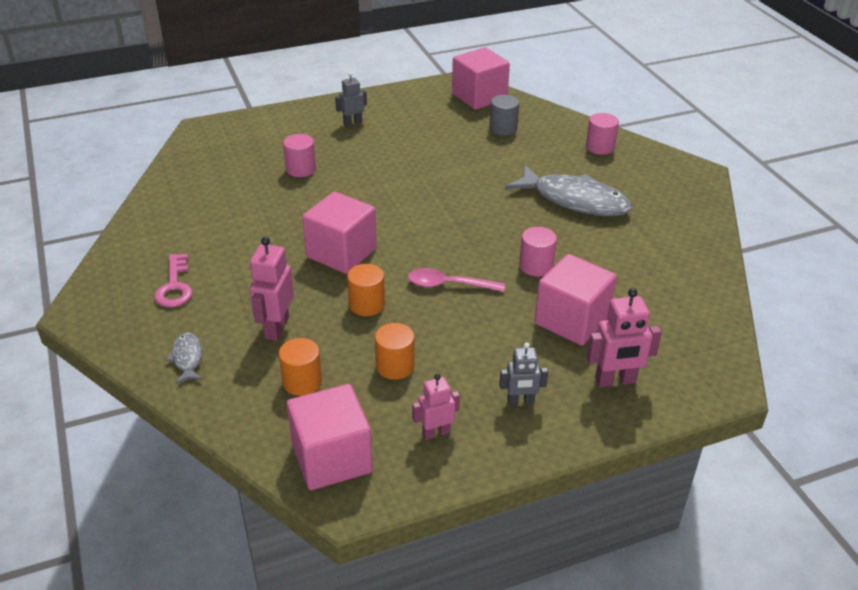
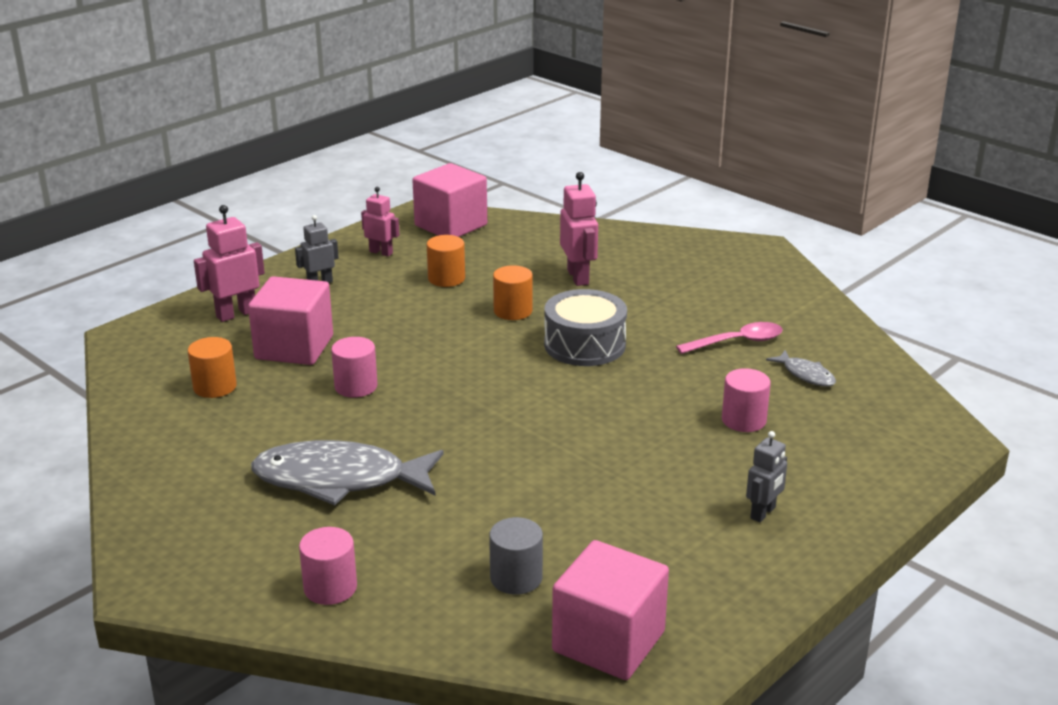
camera: 155 degrees right, 10 degrees down
pink key [154,253,192,308] -> none
grey fish [166,333,203,384] -> grey fish moved to [766,350,836,387]
orange cylinder [279,338,322,396] -> orange cylinder moved to [188,337,237,398]
pink cube [302,191,377,274] -> grey drum [544,289,627,366]
pink spoon [408,268,505,292] -> pink spoon moved to [676,322,783,354]
pink robot [412,374,460,440] -> pink robot turned 105 degrees counterclockwise [361,187,399,257]

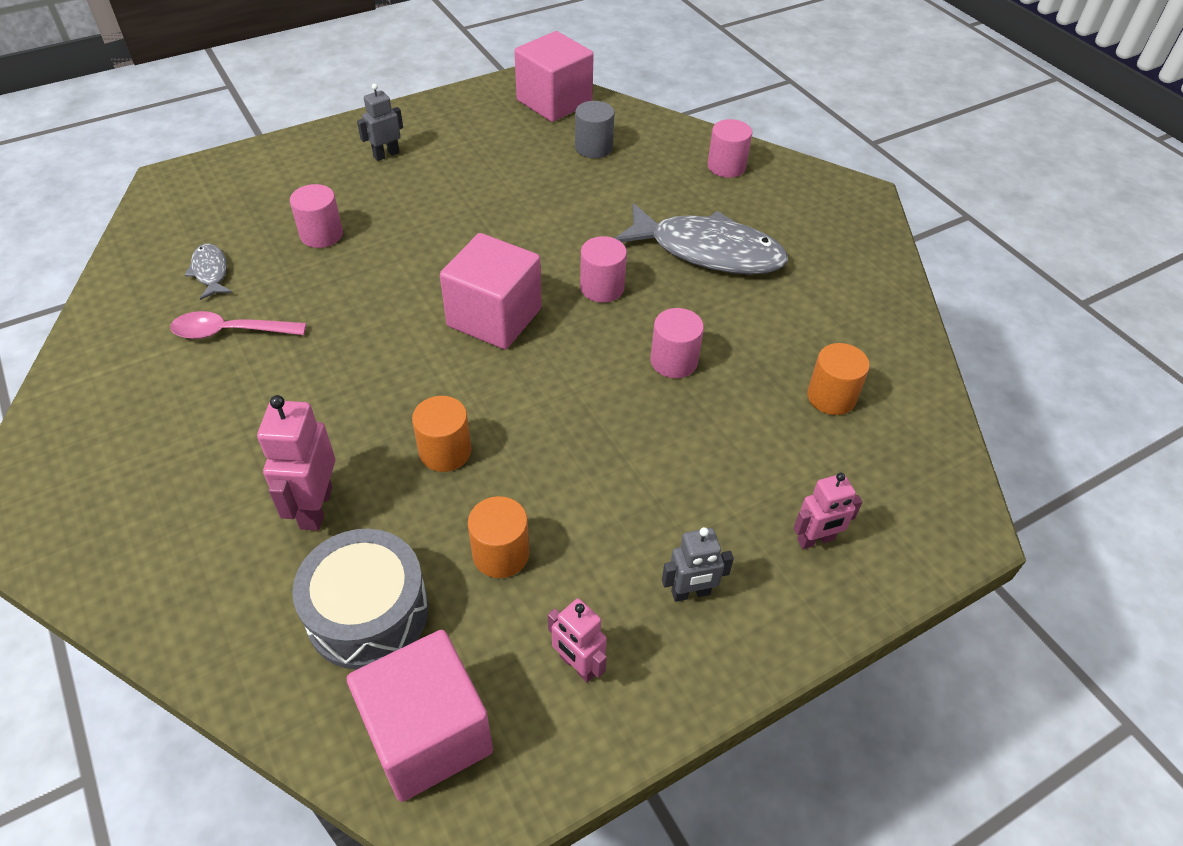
camera: 165 degrees left, 20 degrees up
pink robot [194,205,265,322] -> pink robot [793,473,862,549], size x0.65
pink cube [248,276,333,365] -> pink cube moved to [440,233,542,349]
grey drum [544,289,627,366] -> grey drum moved to [292,529,429,669]
none -> pink cylinder [580,236,627,303]

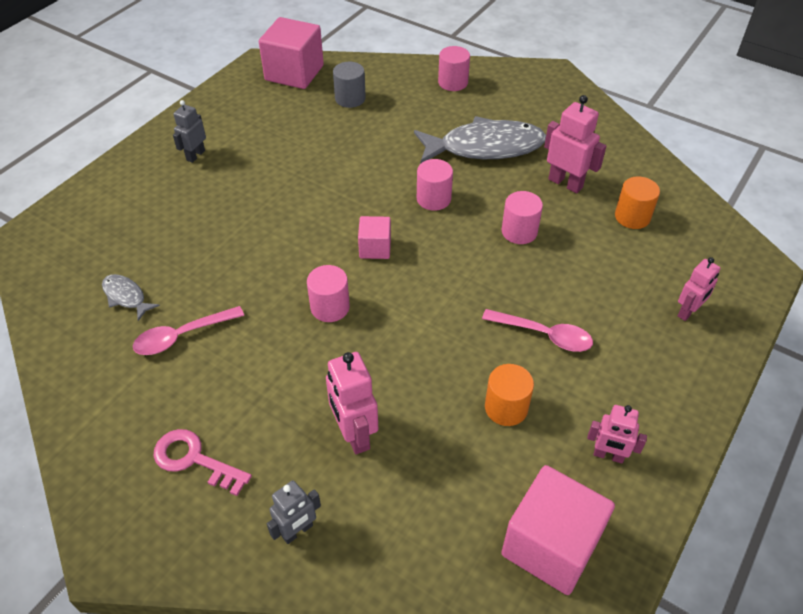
camera: 25 degrees left, 0 degrees up
pink cylinder [290,184,343,248] -> pink cylinder moved to [307,265,350,322]
grey drum [292,529,429,669] -> none
orange cylinder [412,396,472,472] -> none
pink cube [440,233,542,349] -> pink cube [358,216,391,259], size x0.53
grey robot [662,527,734,602] -> grey robot moved to [267,480,321,544]
none -> pink key [153,429,252,496]
none -> pink spoon [482,309,593,352]
none -> pink robot [544,95,606,193]

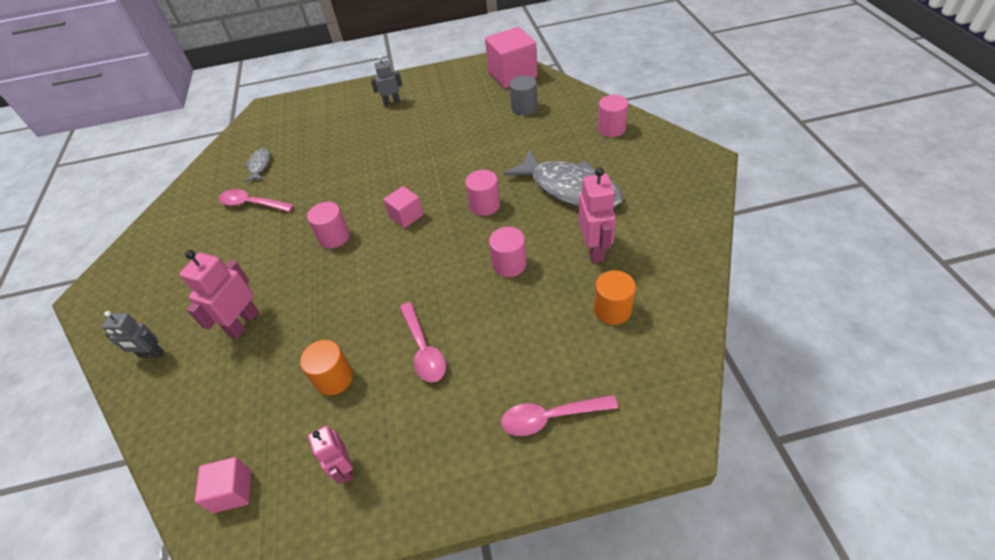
camera: 50 degrees right, 0 degrees up
pink key [153,429,252,496] -> none
pink cube [501,465,615,595] -> pink cube [195,457,251,513], size x0.53
pink robot [678,257,720,321] -> pink spoon [501,395,618,436]

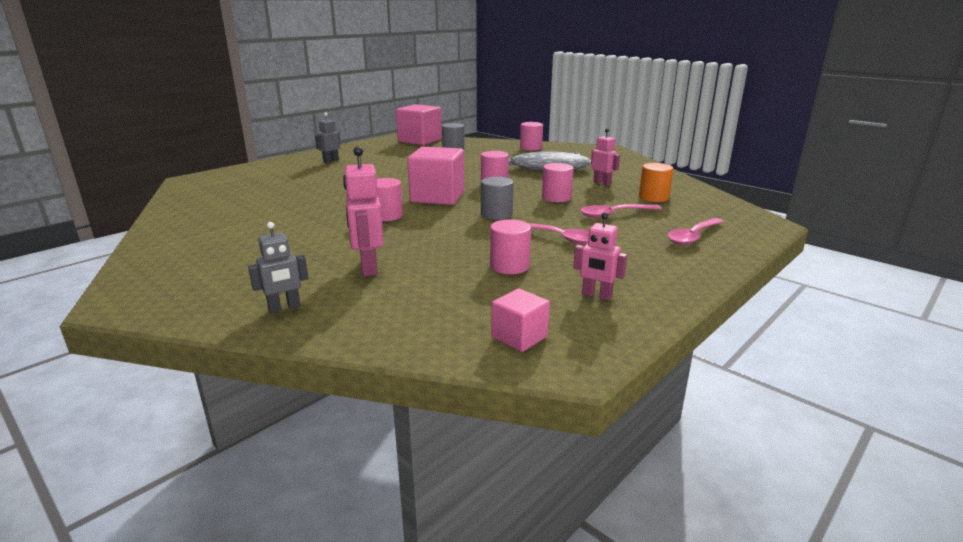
camera: 40 degrees left, 25 degrees down
pink spoon [219,189,294,212] -> pink spoon moved to [580,204,662,218]
grey fish [244,148,270,182] -> none
orange cylinder [300,340,353,396] -> pink cylinder [490,219,531,274]
pink cube [383,186,423,228] -> pink cube [407,147,464,205], size x1.87
pink robot [578,167,616,263] -> pink robot [591,128,620,186], size x0.65
none -> grey cylinder [481,177,514,220]

